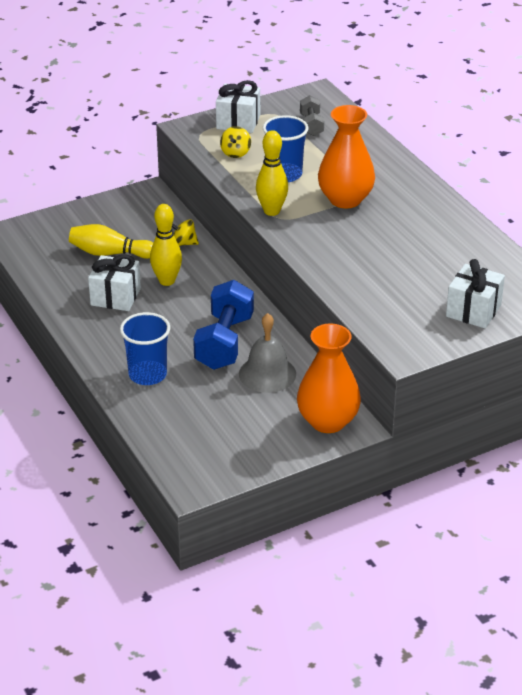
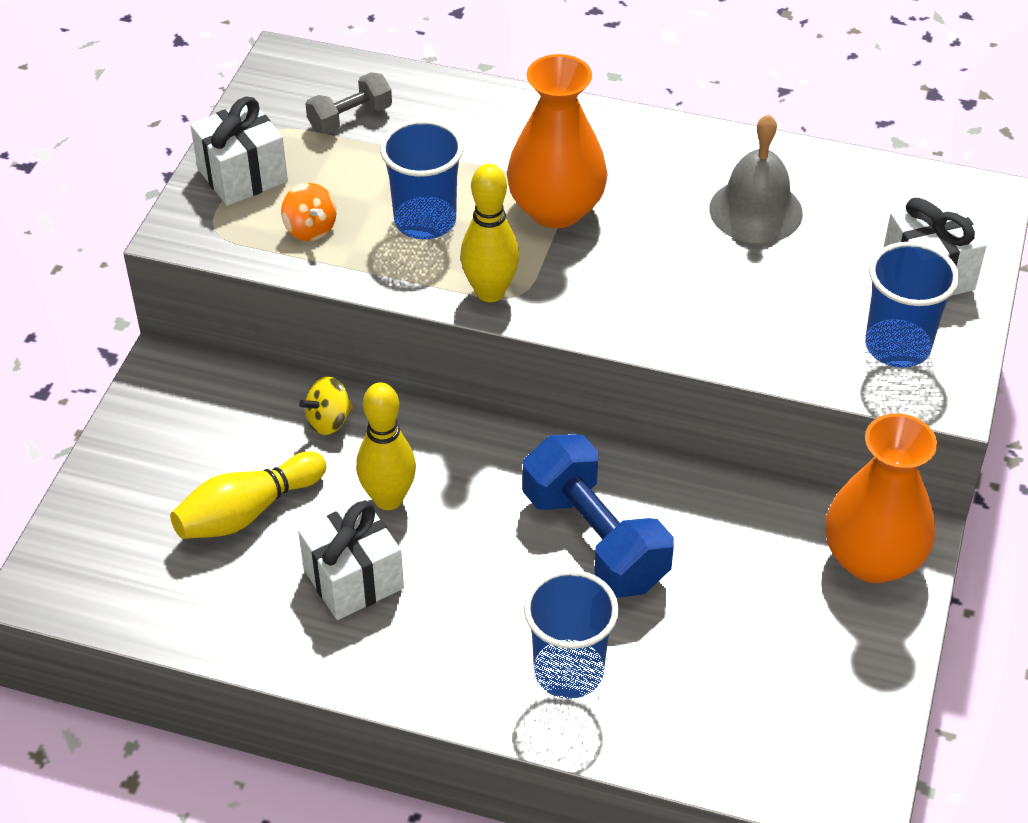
camera: 45 degrees left, 10 degrees up
yellow spinning top [220,126,251,158] -> orange spinning top [281,183,336,241]
grey bell [239,313,296,393] -> grey bell moved to [709,114,803,243]
grey dumbbell [300,95,324,136] -> grey dumbbell turned 75 degrees counterclockwise [306,72,392,134]
none -> blue cup [865,242,959,368]

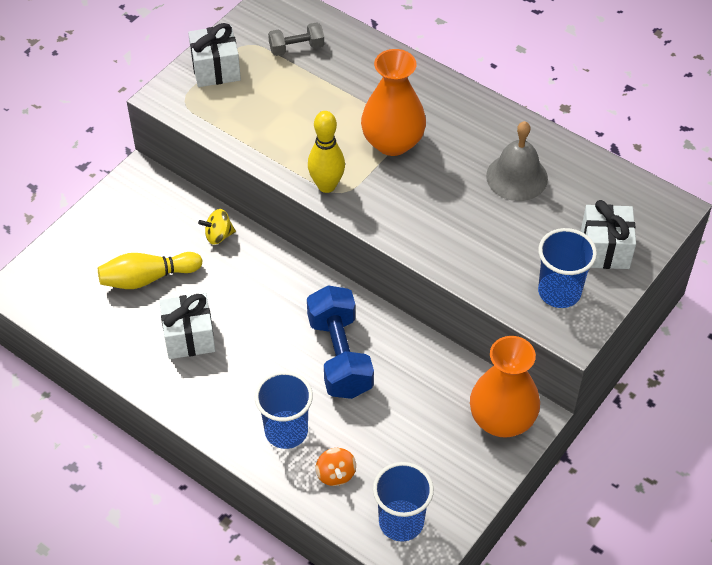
camera: 20 degrees right, 5 degrees up
orange spinning top [281,183,336,241] -> orange spinning top moved to [316,448,356,486]
yellow bowling pin [356,382,416,510] -> none
blue cup [380,119,464,239] -> blue cup moved to [373,462,434,541]

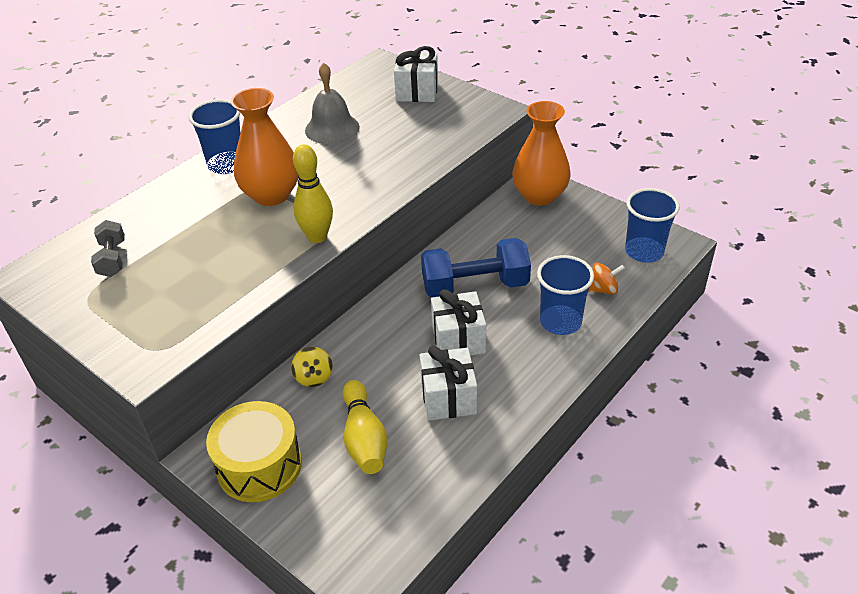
camera: 85 degrees left, 10 degrees down
white gift [188,23,241,87] -> white gift moved to [431,289,486,356]
blue cup [538,228,597,308] -> blue cup moved to [189,99,241,174]
none -> yellow drum [206,401,302,502]

